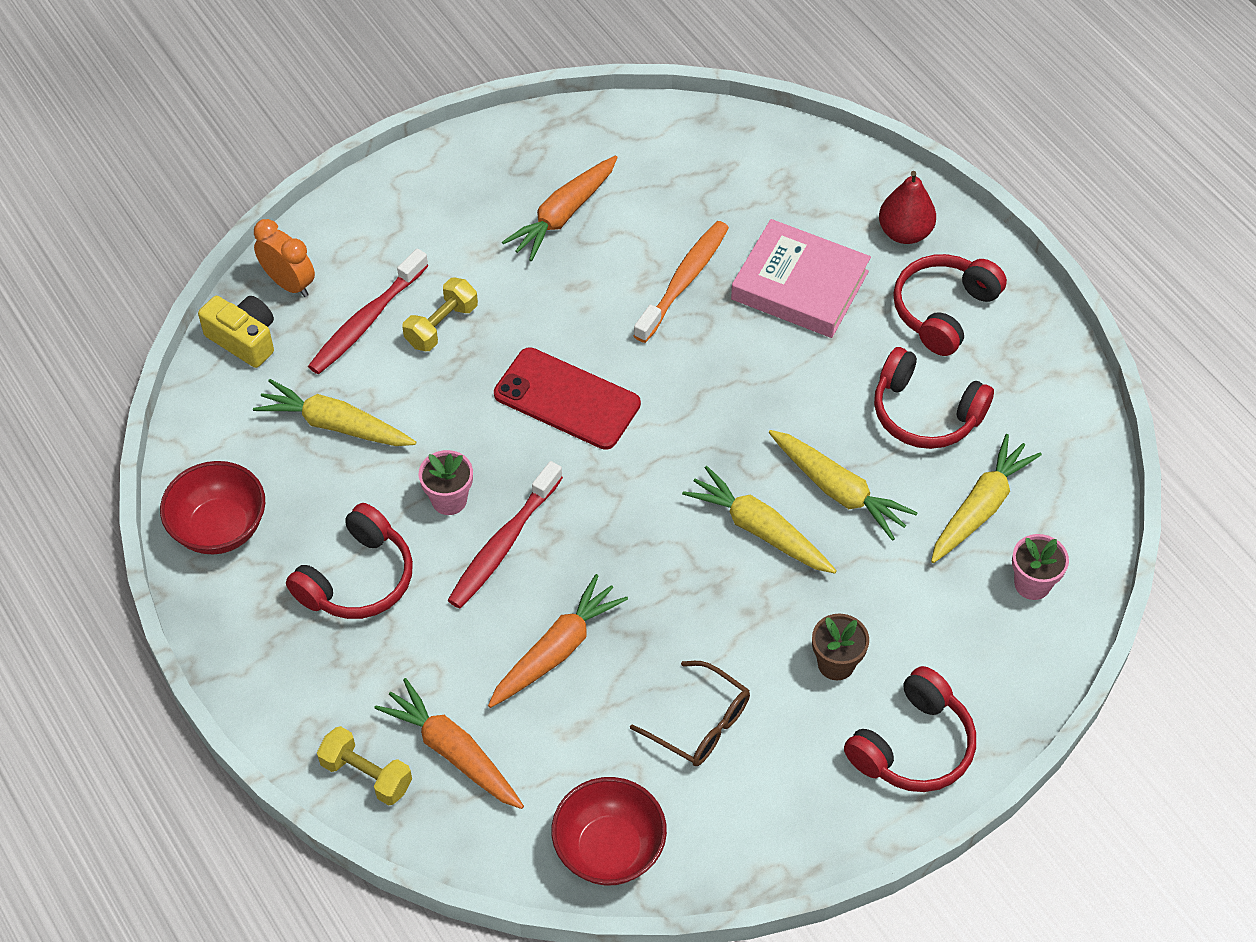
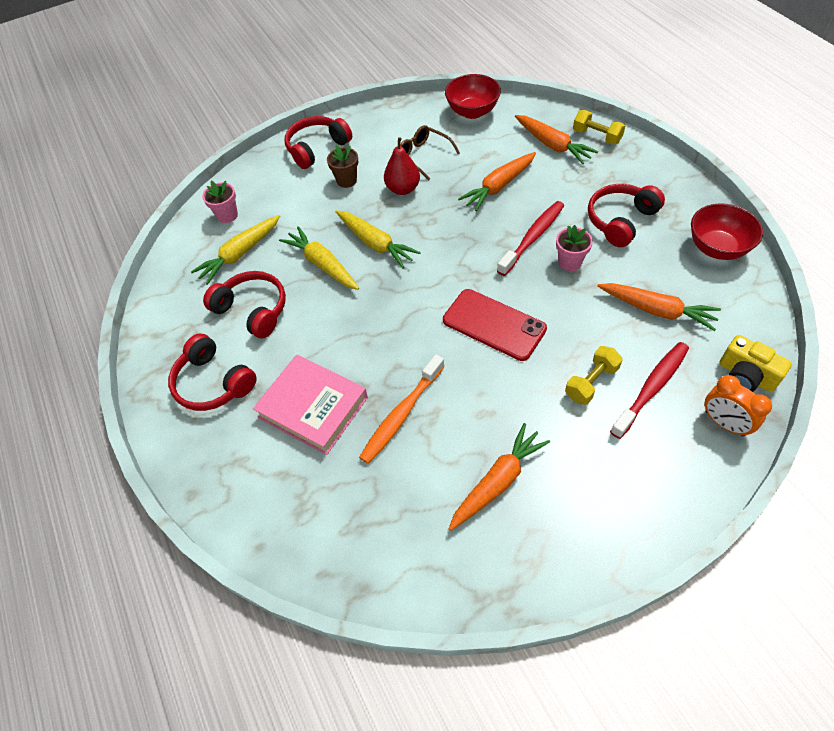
camera: 170 degrees left, 0 degrees up
yellow carrot [253,379,416,446] -> orange carrot [598,283,721,331]
red pear [879,171,936,244] -> red pear moved to [384,137,420,195]
red headphones [893,254,1007,356] -> red headphones turned 90 degrees clockwise [168,333,257,411]

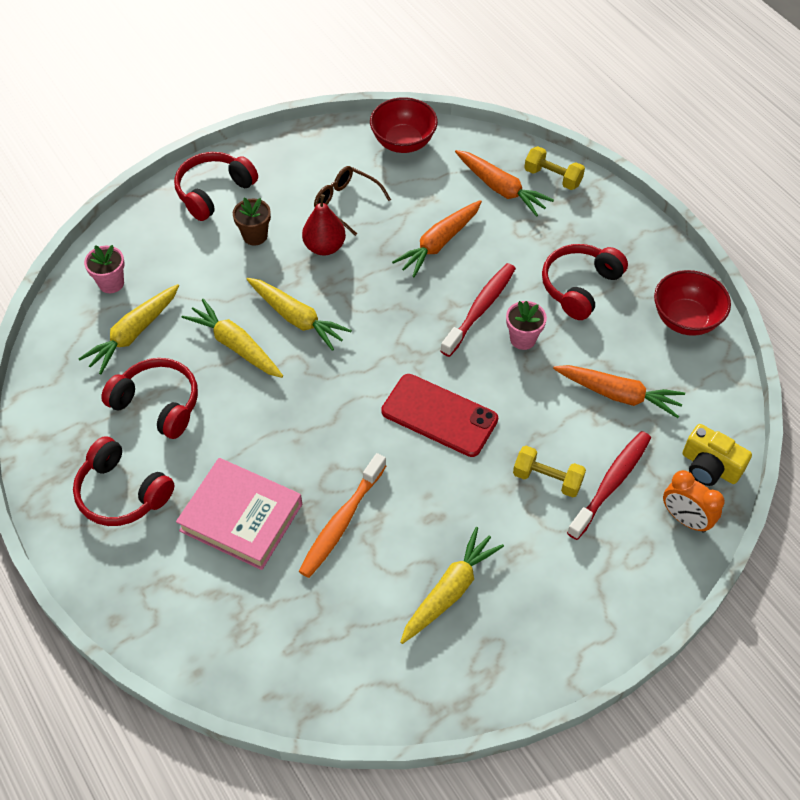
camera: 10 degrees left, 0 degrees up
orange carrot [449,423,550,531] -> yellow carrot [400,527,504,644]
yellow dumbbell [565,346,623,405] -> yellow dumbbell turned 75 degrees clockwise [513,446,586,497]

